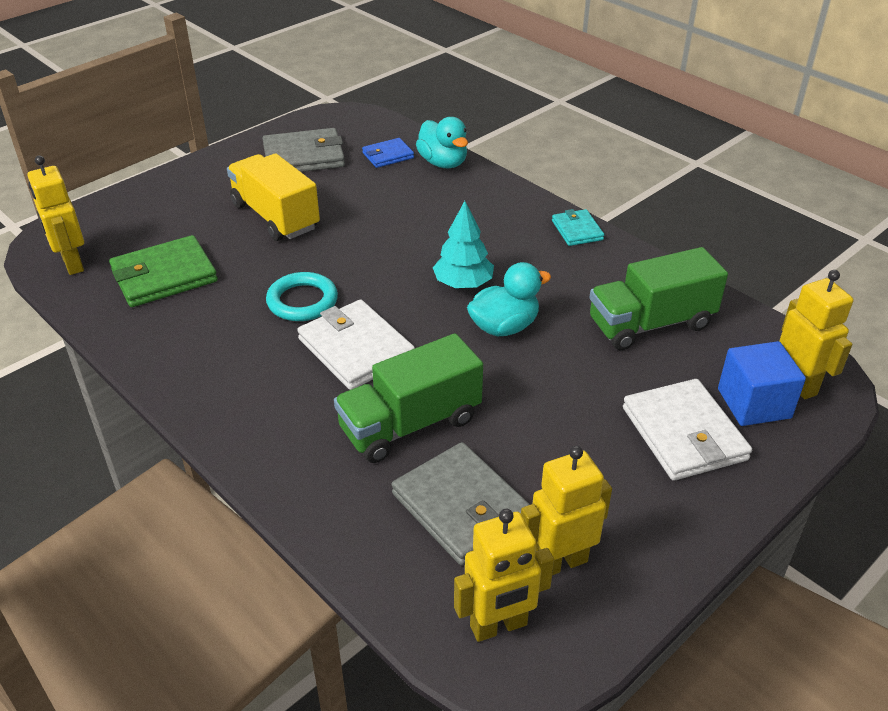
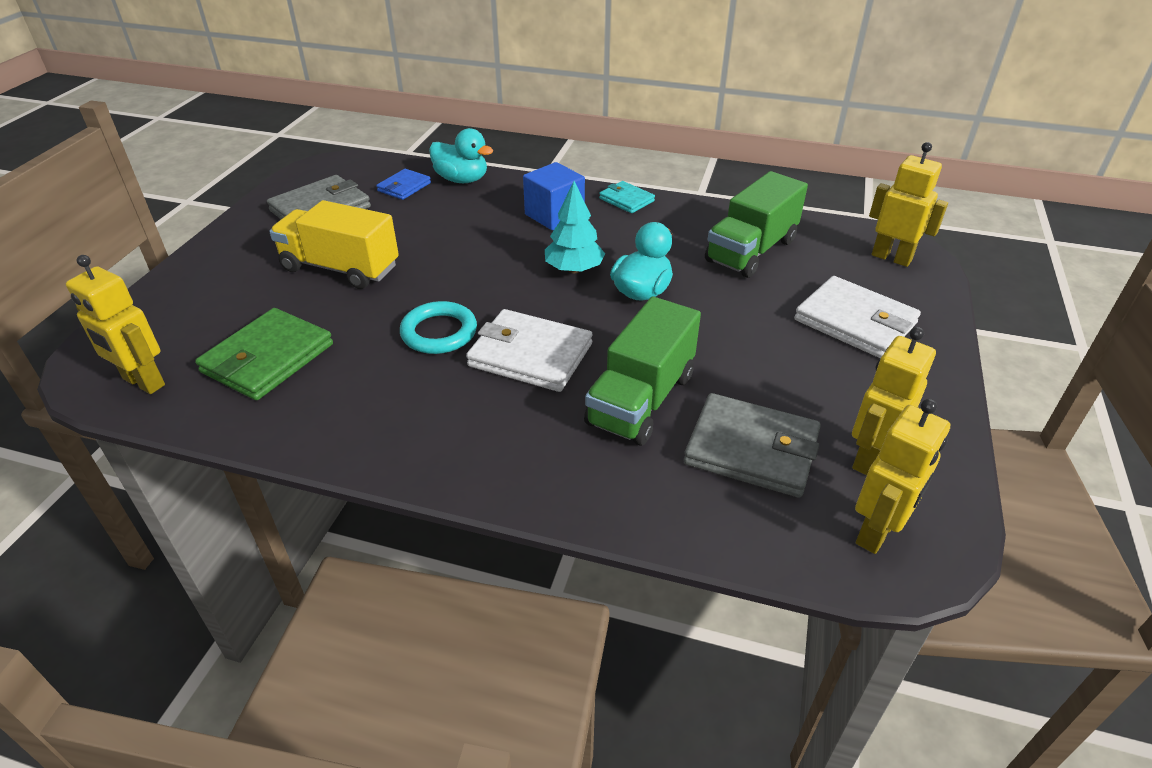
camera: 30 degrees left, 0 degrees up
blue cube [718,341,806,426] -> blue cube moved to [523,162,585,230]

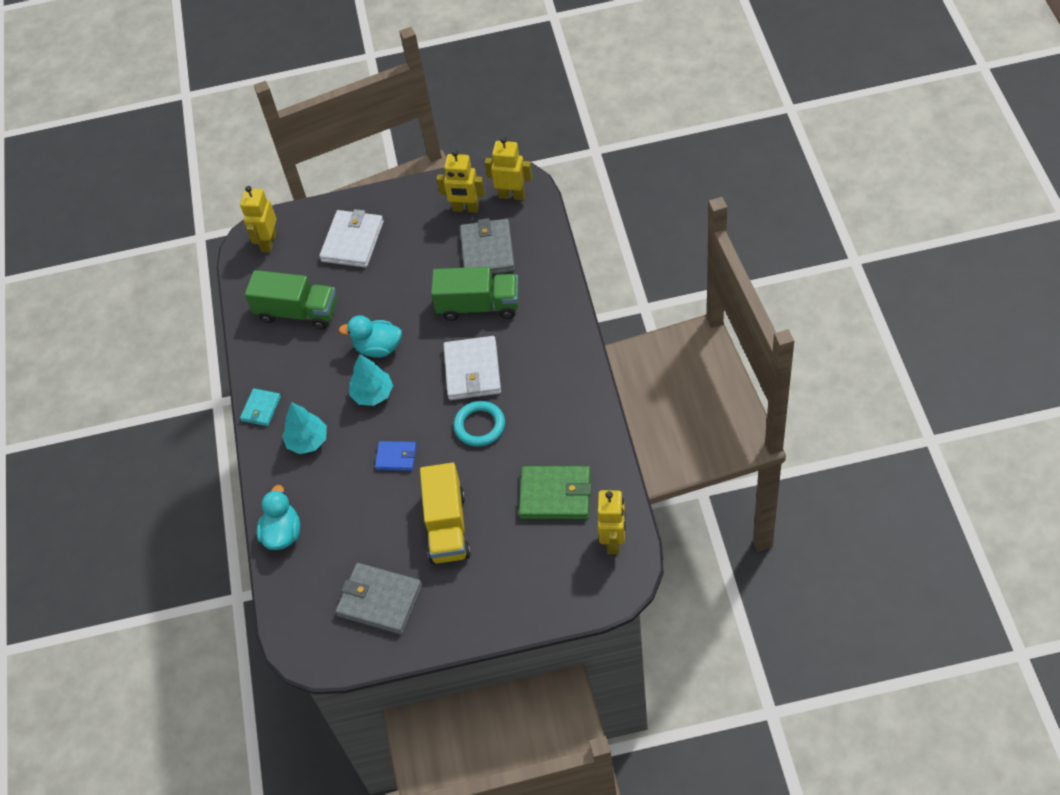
camera: 110 degrees left, 15 degrees up
blue wallet [376,169,431,200] -> blue wallet moved to [375,441,416,471]
blue cube [523,162,585,230] -> turquoise tree [282,402,327,454]

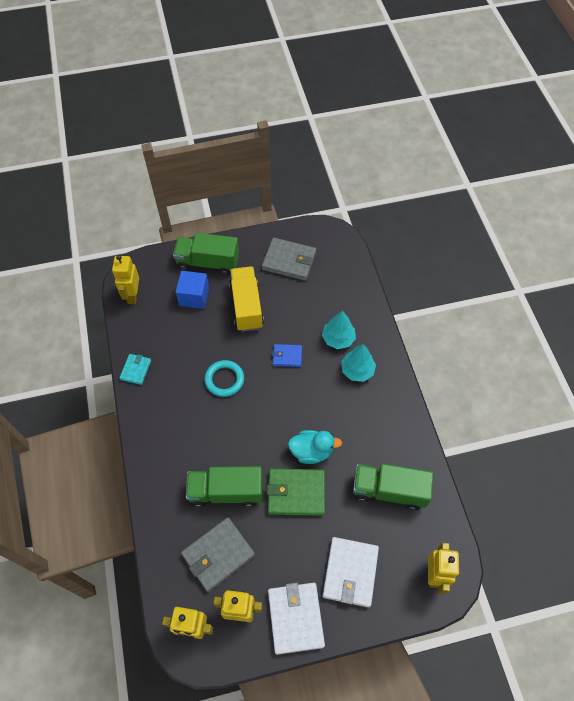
camera: 170 degrees right, 5 degrees up
turquoise wallet [240,388,281,426] -> turquoise wallet moved to [119,354,151,385]
turquoise duck [257,485,300,550] -> none
turquoise tree [349,354,393,406] -> turquoise tree moved to [322,311,356,349]
white wallet [444,336,501,400] -> white wallet moved to [268,583,325,655]
grey wallet [460,218,515,274] -> grey wallet turned 60 degrees clockwise [181,517,255,592]
green wallet [519,466,591,519] -> green wallet moved to [267,469,325,516]
none -> green truck [173,233,239,275]
none -> blue cube [176,271,209,309]

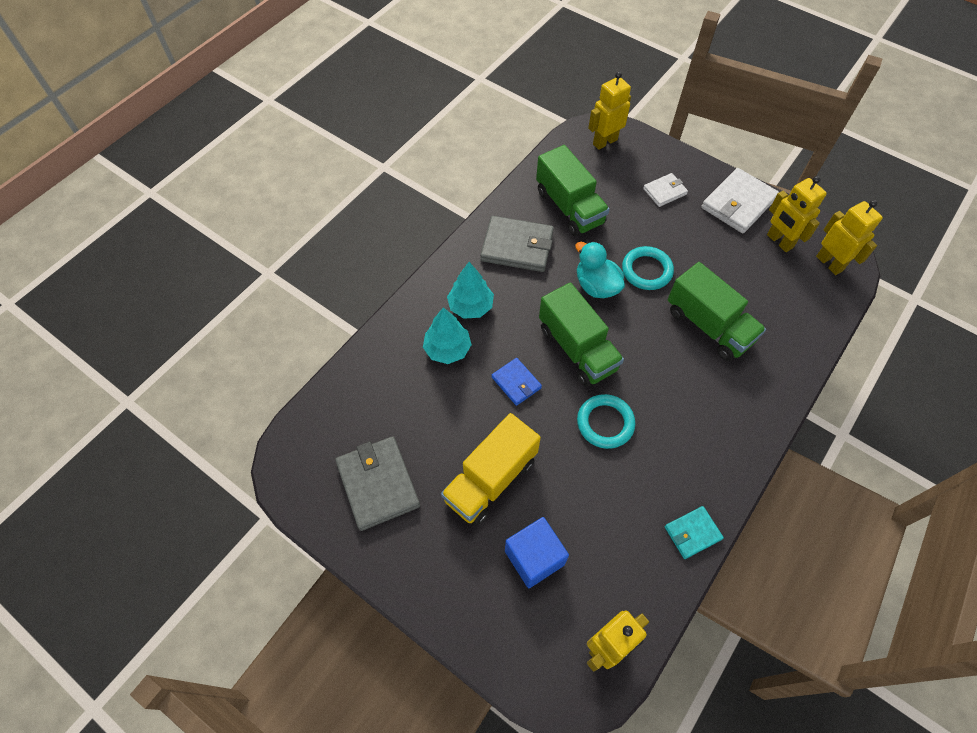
camera: 130 degrees left, 0 degrees up
green truck [173,233,239,275] -> green truck moved to [539,282,624,387]
grey wallet [181,517,255,592] -> grey wallet moved to [480,216,554,272]
green wallet [267,469,325,516] -> turquoise ring [622,246,674,290]
white wallet [322,537,379,608] -> white wallet [643,173,688,207], size x0.56

